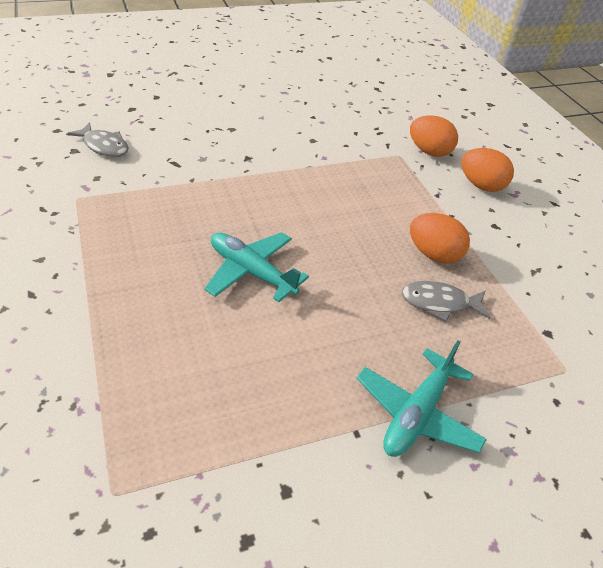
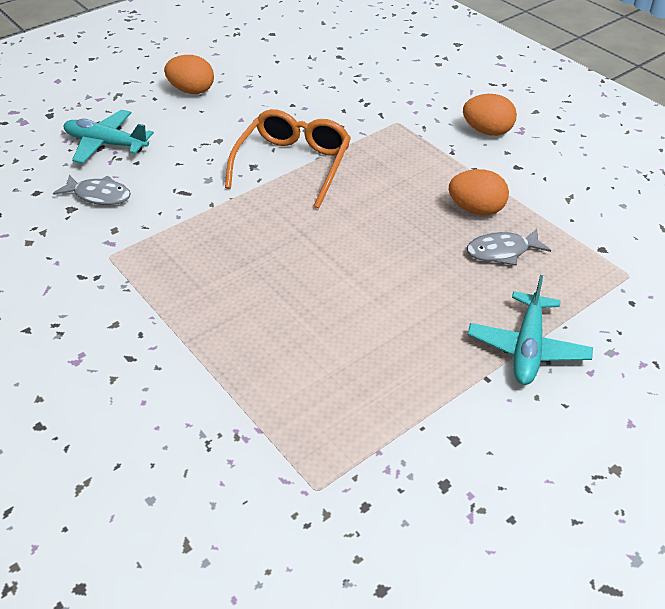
camera: 15 degrees left, 0 degrees up
turquoise plane [204,232,309,302] -> turquoise plane moved to [64,110,154,163]
orange egg [410,115,458,157] -> orange egg moved to [164,55,214,94]
none -> orange glasses [225,109,351,208]

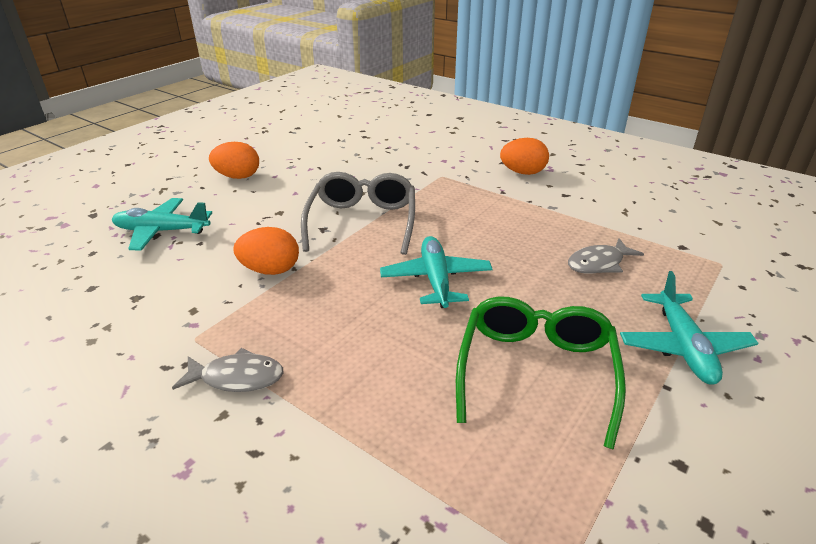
camera: 15 degrees left, 10 degrees down
grey fish [53,175,131,205] -> grey fish moved to [172,348,283,392]
orange glasses [225,109,351,208] -> grey glasses [301,172,415,255]
orange egg [449,169,509,215] -> orange egg moved to [234,227,299,275]
none -> turquoise plane [380,236,493,308]
none -> green glasses [456,297,626,450]

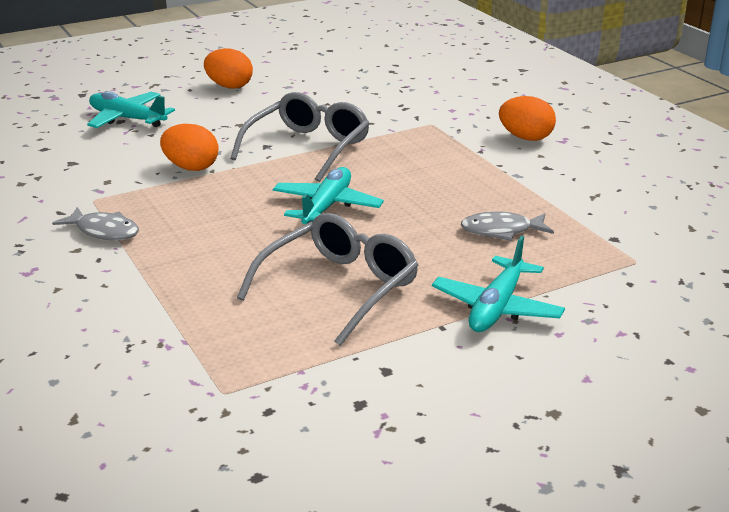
camera: 25 degrees right, 5 degrees down
green glasses [456,297,626,450] -> grey glasses [237,213,418,346]

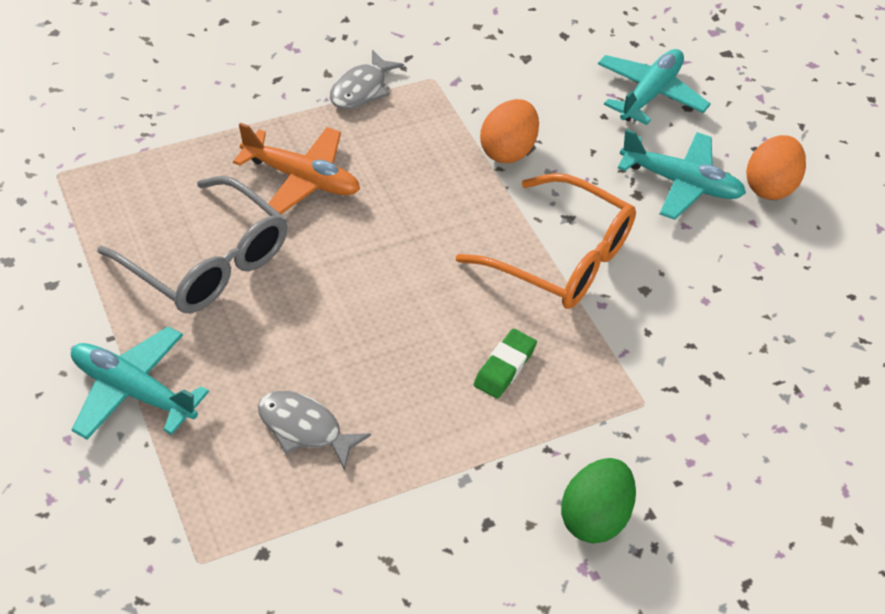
camera: 90 degrees right, 20 degrees up
grey glasses [230,92,370,182] -> orange glasses [456,173,636,309]
turquoise plane [273,167,384,224] -> turquoise plane moved to [618,129,746,220]
grey fish [461,211,554,241] -> grey fish turned 60 degrees counterclockwise [258,391,371,471]
orange egg [499,96,556,141] -> green egg [561,458,636,543]
none -> orange plane [233,123,360,214]
none -> green eraser [473,329,537,399]

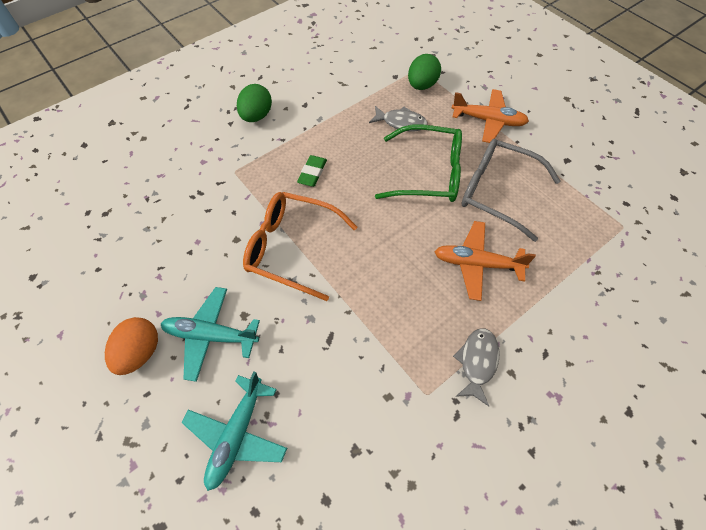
camera: 170 degrees right, 10 degrees up
turquoise plane [71,326,209,439] -> orange plane [452,89,529,143]
orange egg [480,99,539,163] -> none
none -> green glasses [375,124,462,202]
none -> green egg [408,54,441,90]

